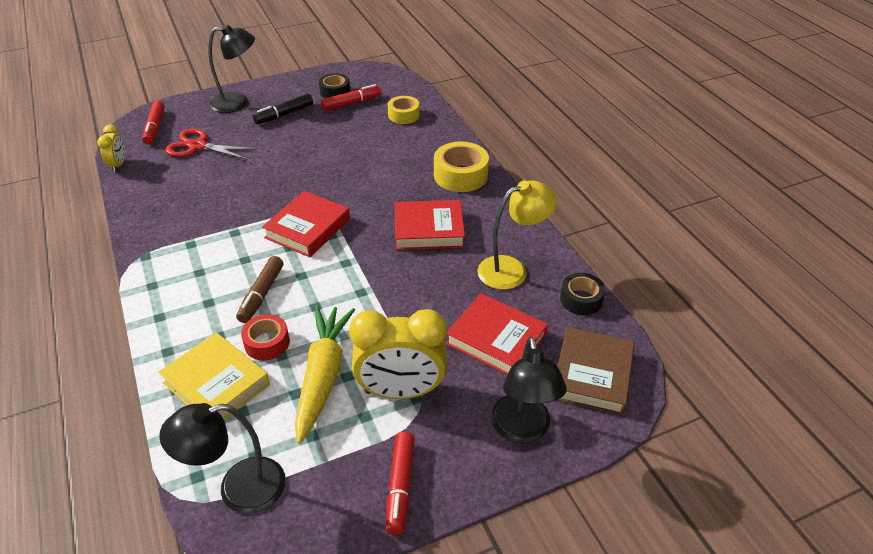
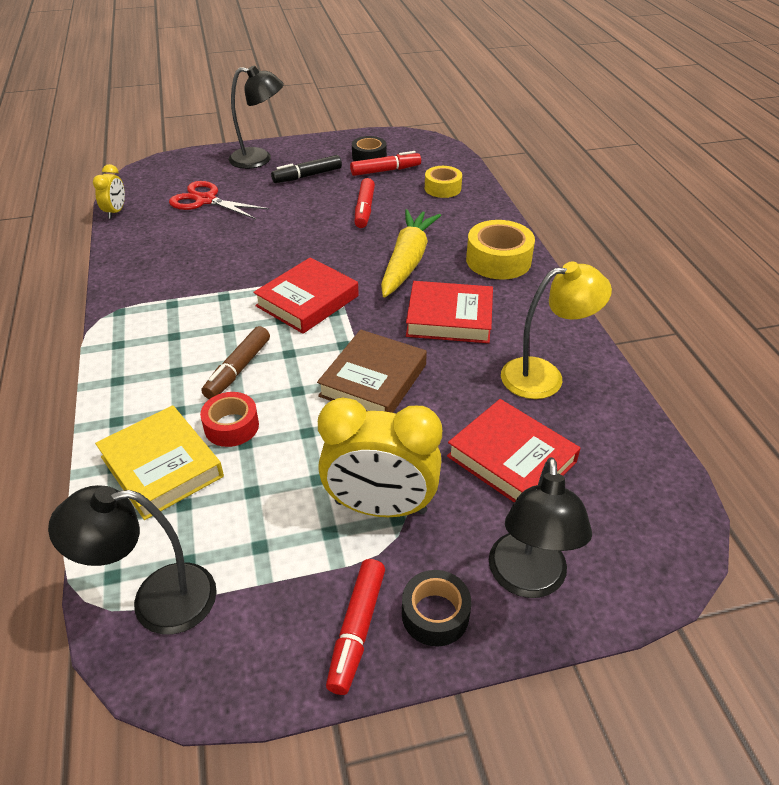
camera: 10 degrees right, 0 degrees up
red marker [142,101,165,145] -> red marker moved to [355,178,375,228]
yellow carrot [295,306,355,444] -> yellow carrot moved to [381,209,441,298]
brown book [558,327,635,415] -> brown book moved to [317,330,427,413]
black tape [560,273,605,315] -> black tape moved to [402,570,471,647]

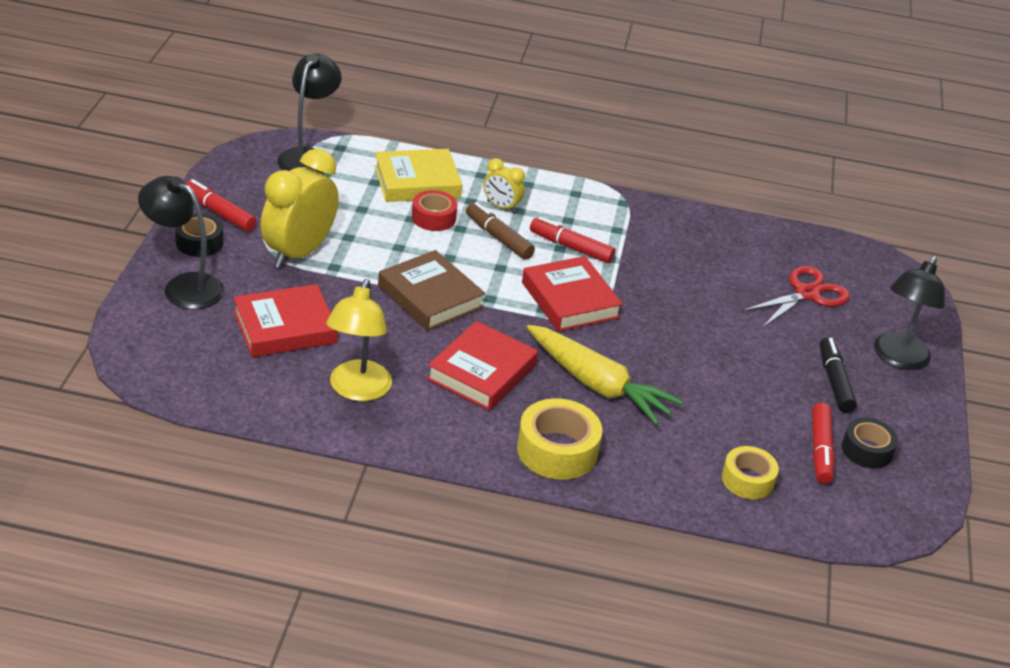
camera: 110 degrees right, 5 degrees down
yellow clock [93,164,125,219] -> yellow clock moved to [483,158,525,213]
red marker [355,178,375,228] -> red marker moved to [530,217,615,263]

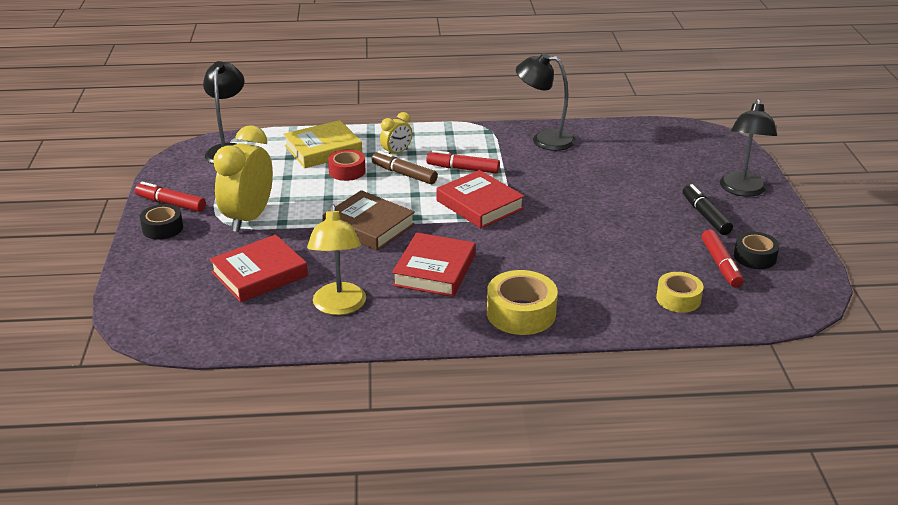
camera: 10 degrees left, 5 degrees down
black lamp [138,176,225,309] -> black lamp moved to [516,53,575,151]
yellow clock [483,158,525,213] -> yellow clock turned 60 degrees counterclockwise [380,112,412,154]
yellow carrot [527,325,683,425] -> none
red scissors [742,266,850,328] -> none

